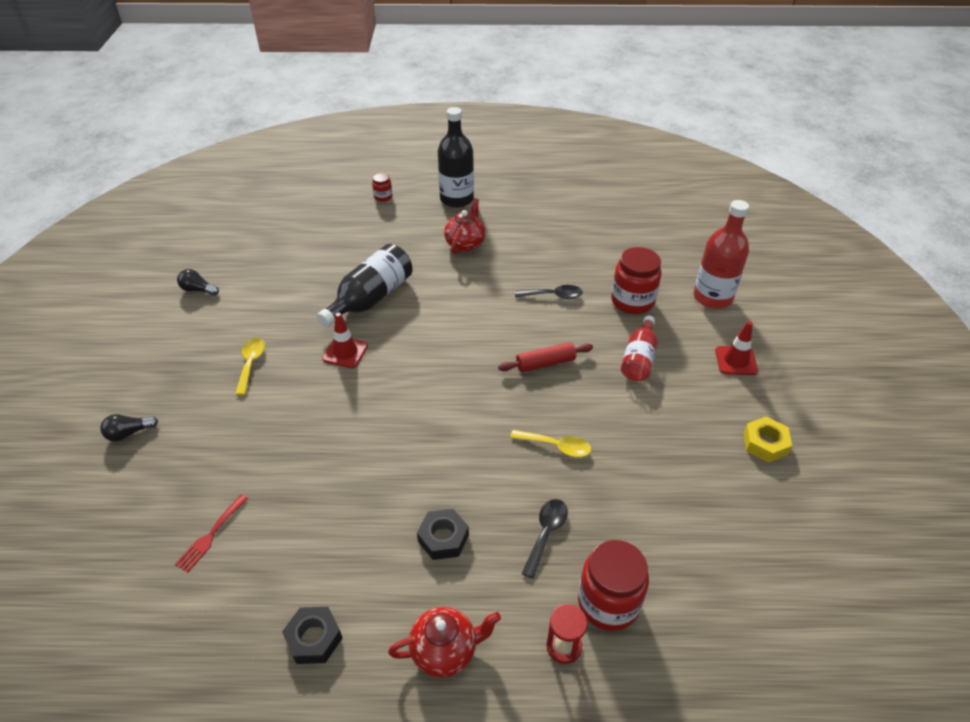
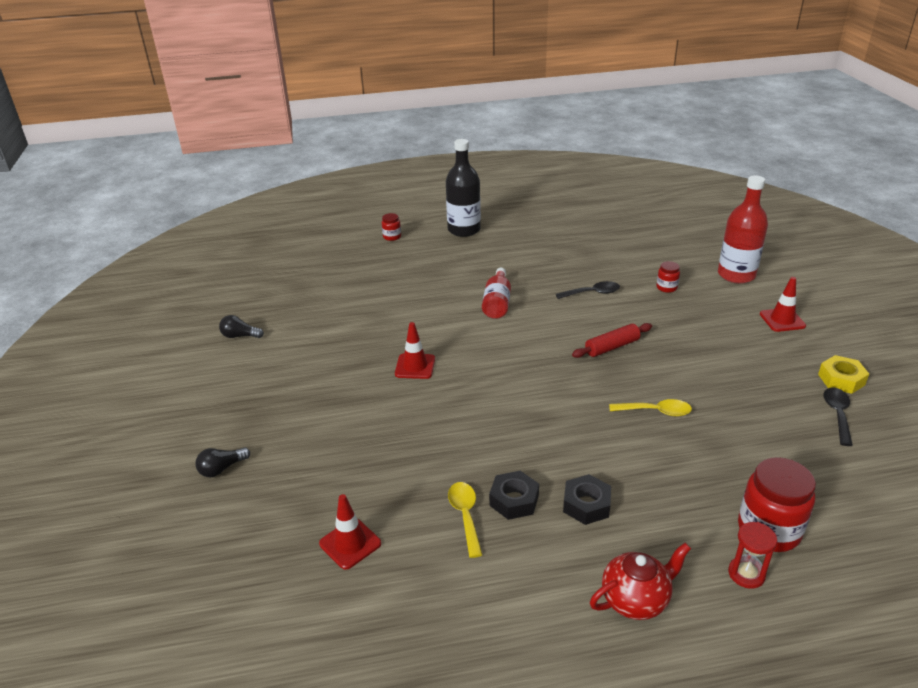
camera: 10 degrees left, 10 degrees down
red fork [174,495,248,572] -> red traffic cone [319,494,381,570]
yellow spoon [235,338,265,395] -> yellow spoon moved to [448,482,482,558]
black nut [282,607,342,664] -> black nut moved to [489,471,539,520]
black bottle [317,244,413,327] -> none
red teapot [444,198,486,254] -> none
black spoon [522,499,568,578] -> black spoon moved to [823,387,853,446]
red jar [611,247,661,314] -> red jar [657,261,680,293], size x0.50
red bottle [621,316,658,381] -> red bottle moved to [482,268,511,319]

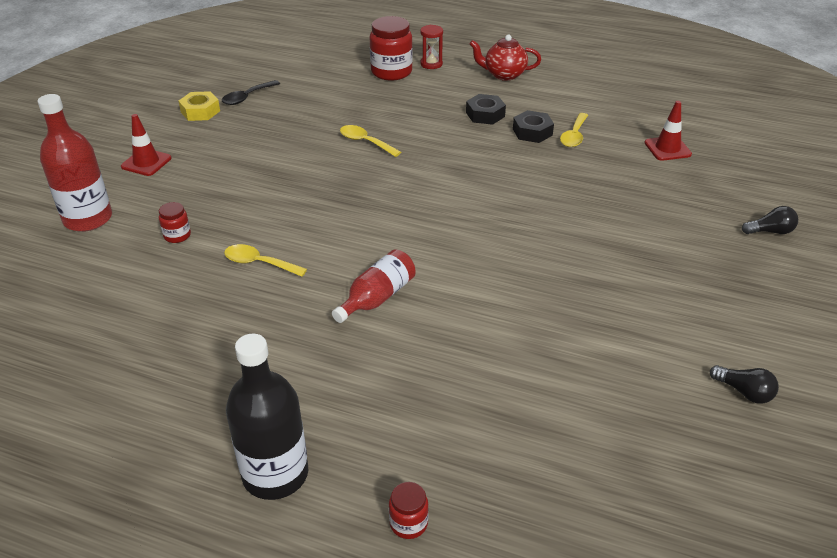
camera: 150 degrees left, 5 degrees up
red traffic cone [395,322,435,379] -> none
black spoon [556,281,620,299] -> yellow spoon [224,244,307,277]
red rolling pin [572,323,652,358] -> none

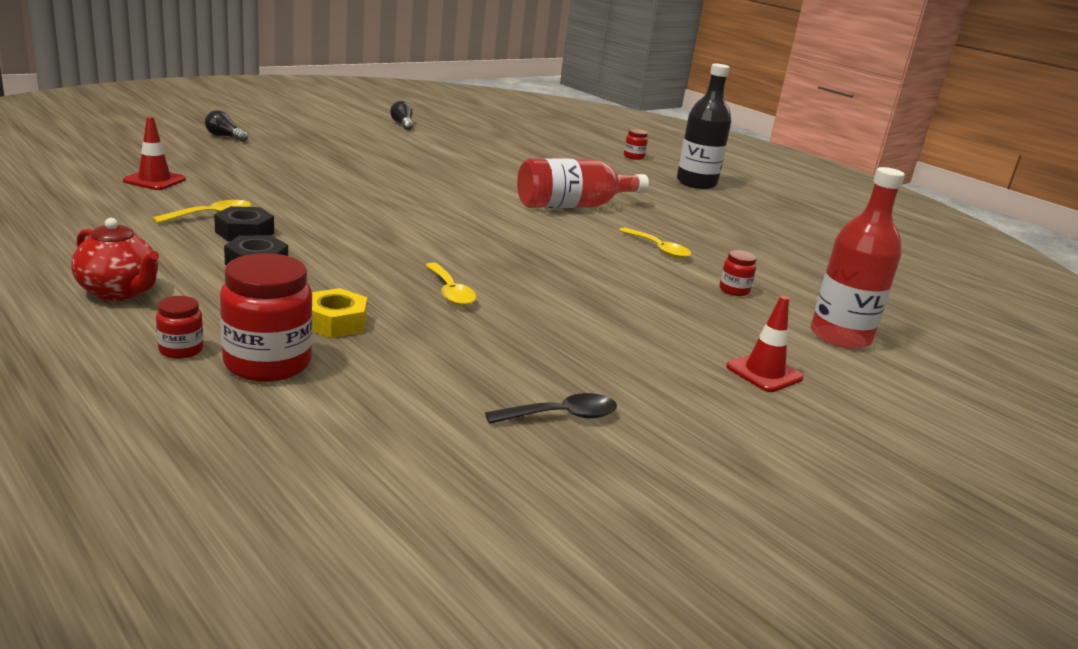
camera: 155 degrees left, 15 degrees down
yellow nut [178,91,220,121] -> yellow nut moved to [312,288,367,338]
red bottle [332,249,416,323] -> red bottle [517,158,649,208], size x1.52
red hourglass [420,25,443,69] -> red jar [156,296,204,359]

